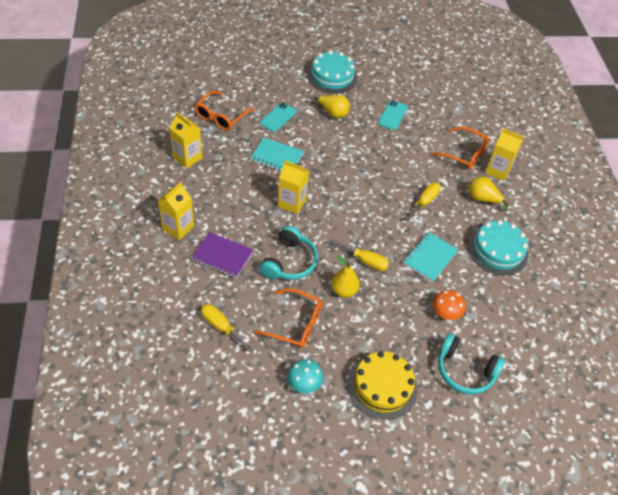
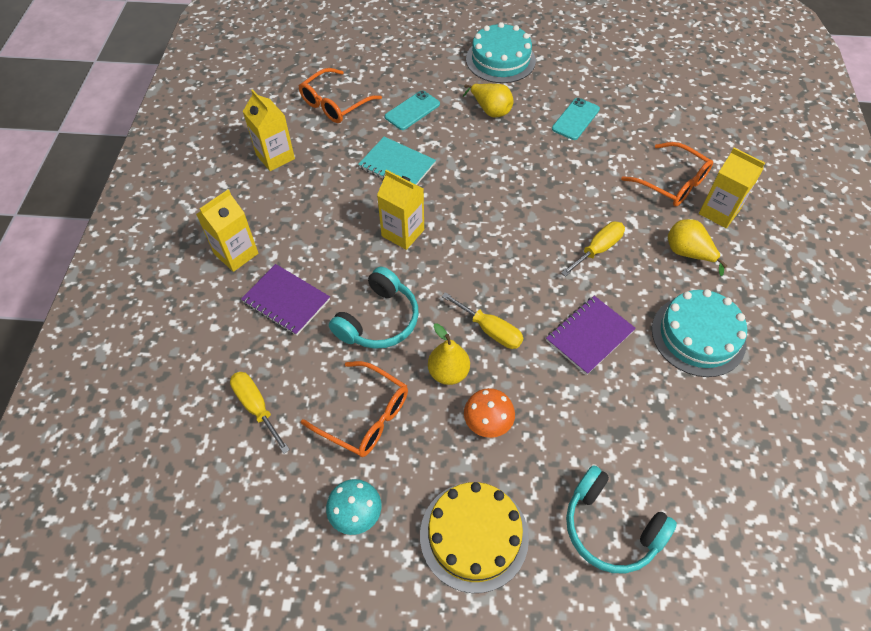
camera: 15 degrees right, 5 degrees up
turquoise notebook [403,232,459,282] -> purple notebook [546,296,636,375]
orange mushroom [433,290,466,320] -> orange mushroom moved to [464,388,515,438]

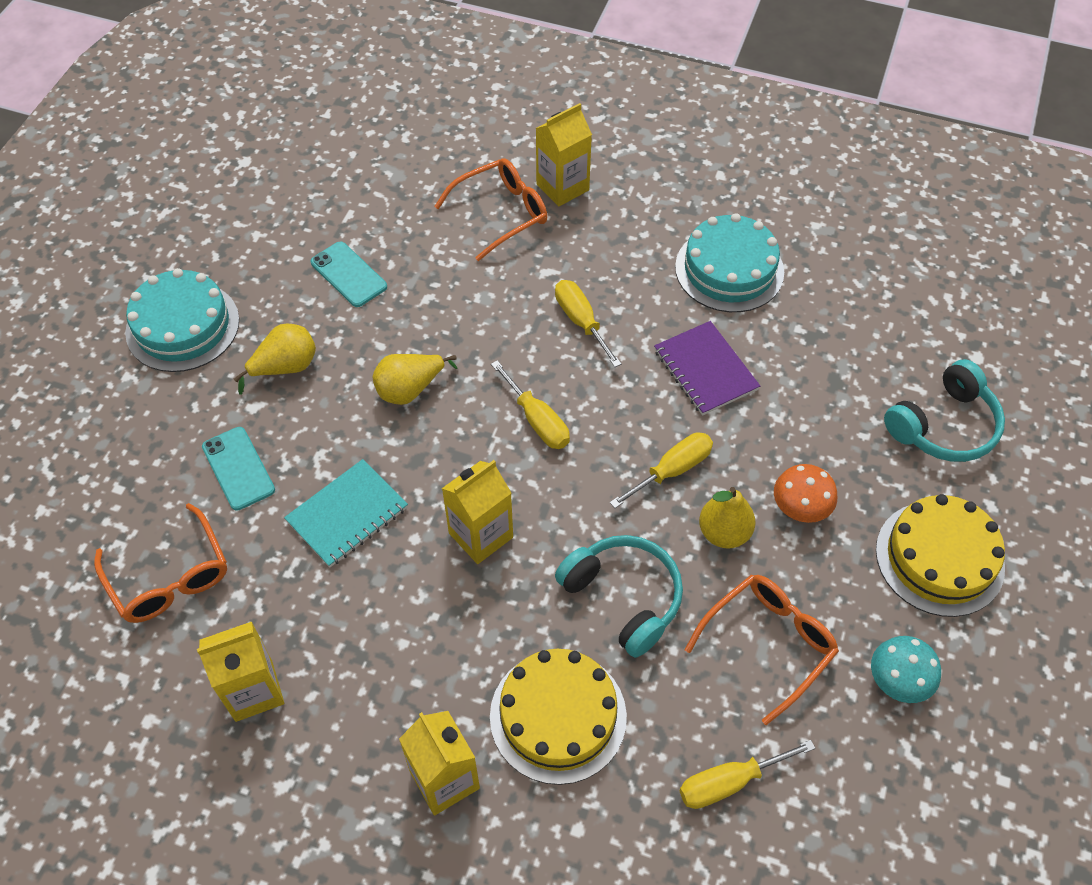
camera: 75 degrees left, 0 degrees up
purple notebook [241,264,330,336] -> yellow cake [490,649,627,785]
yellow pear [668,219,727,276] -> yellow pear moved to [372,354,458,405]
none -> yellow screwdriver [491,360,570,449]

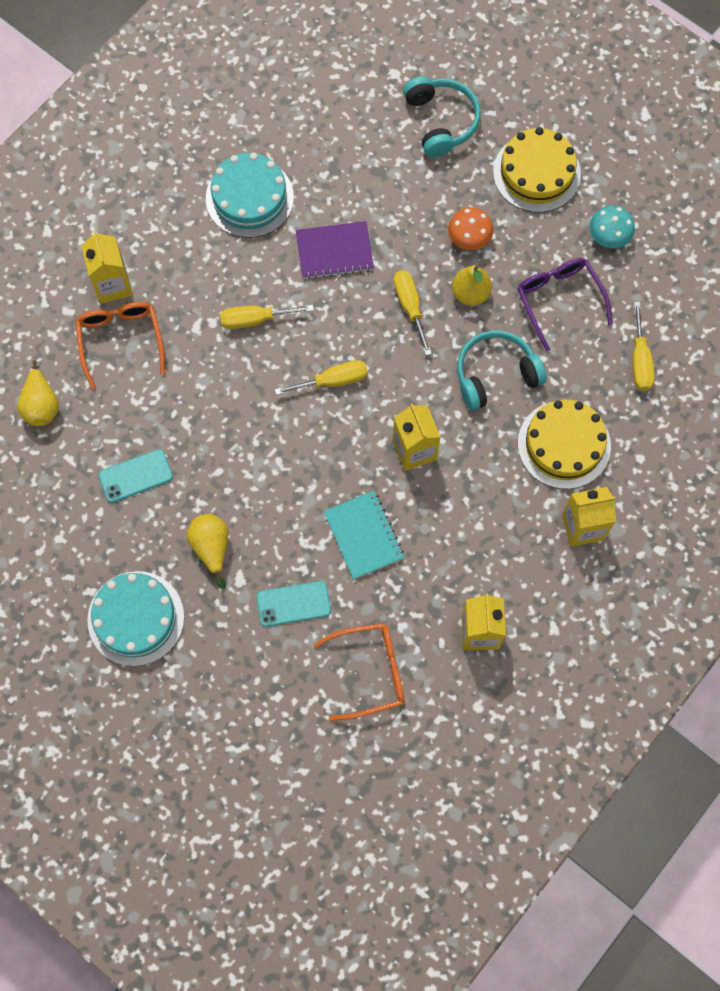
camera: 70 degrees left, 15 degrees up
yellow pear [372,354,458,405] -> yellow pear moved to [17,360,59,426]
orange glasses [684,575,839,725] -> purple glasses [517,258,613,352]

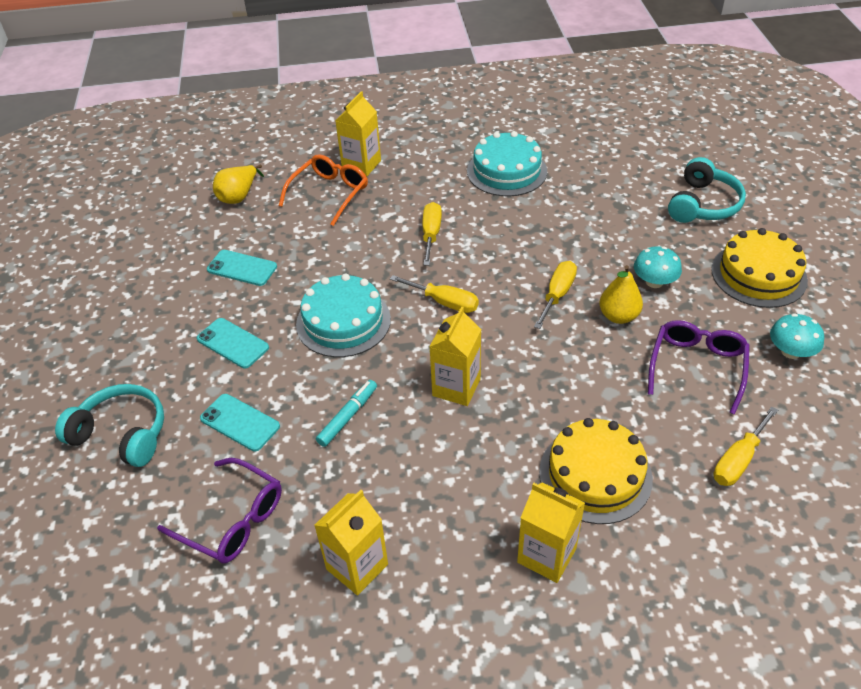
camera: 45 degrees right, 25 degrees down
turquoise cake [87,571,184,666] -> turquoise cake moved to [296,273,391,357]
yellow pear [187,514,228,589] -> turquoise phone [197,318,269,368]
yellow screwdriver [220,305,314,329] -> yellow screwdriver turned 60 degrees clockwise [422,202,442,266]
purple notebook [296,221,374,279] -> none
orange glasses [313,623,404,721] -> purple glasses [157,458,282,563]
turquoise notebook [324,491,405,580] -> turquoise marker [316,380,377,447]
orange mushroom [448,207,493,250] -> turquoise mushroom [634,246,682,288]
turquoise headphones [457,330,547,410] -> turquoise headphones moved to [55,384,164,467]

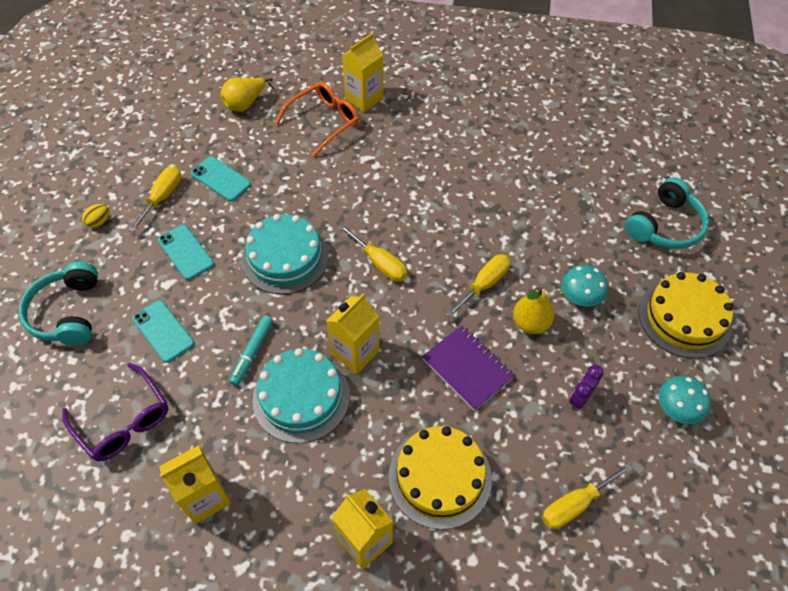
camera: 15 degrees right, 10 degrees up
turquoise headphones [55,384,164,467] -> turquoise headphones turned 135 degrees counterclockwise [19,262,98,346]
turquoise marker [316,380,377,447] -> turquoise marker turned 150 degrees clockwise [229,316,273,386]
yellow screwdriver [422,202,442,266] -> yellow screwdriver moved to [129,166,181,232]
turquoise cake [467,131,547,196] -> turquoise cake moved to [252,348,350,443]
purple glasses [648,320,750,414] -> purple clock [569,365,603,410]
none -> yellow egg [82,204,109,228]
none -> purple notebook [422,325,515,411]

